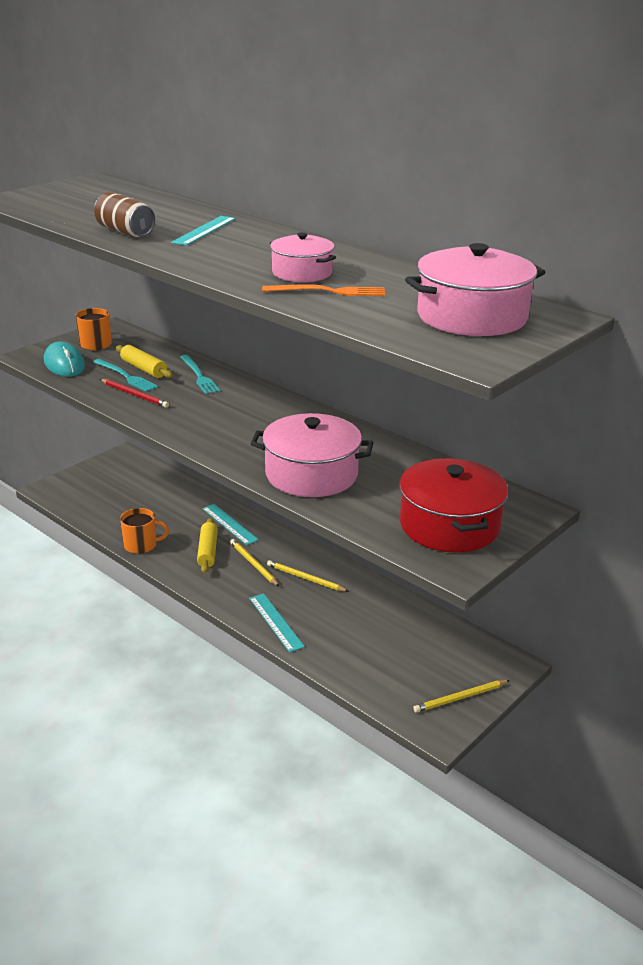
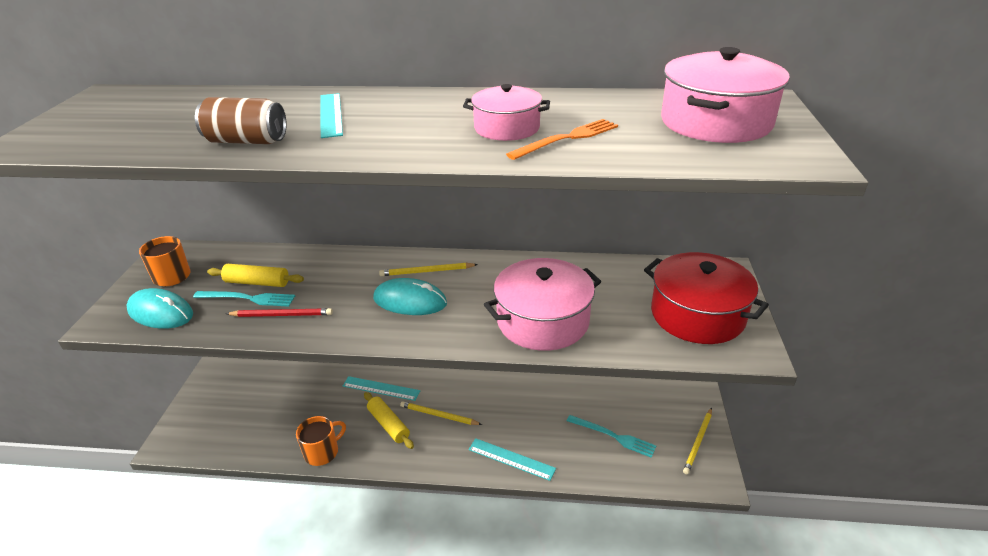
camera: 35 degrees left, 5 degrees up
turquoise fork [180,355,220,394] -> turquoise fork moved to [567,415,656,458]
yellow pencil [267,560,349,592] -> yellow pencil moved to [379,263,478,276]
none -> turquoise mouse [373,278,447,315]

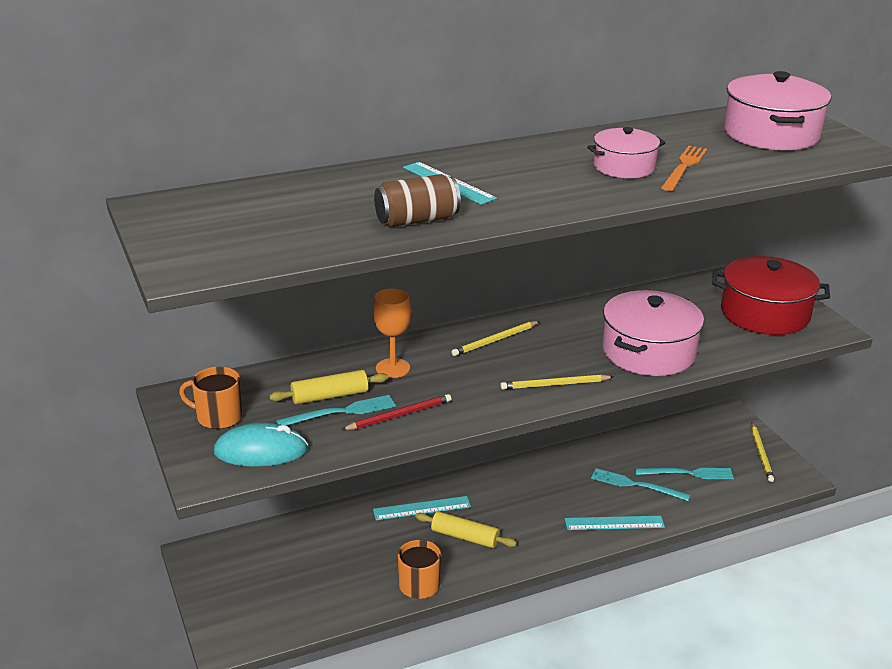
camera: 30 degrees left, 5 degrees down
turquoise mouse [373,278,447,315] -> none
yellow pencil [400,401,482,425] -> yellow pencil moved to [500,374,613,390]
none -> orange goblet [373,288,411,378]
none -> turquoise fork [591,468,690,501]

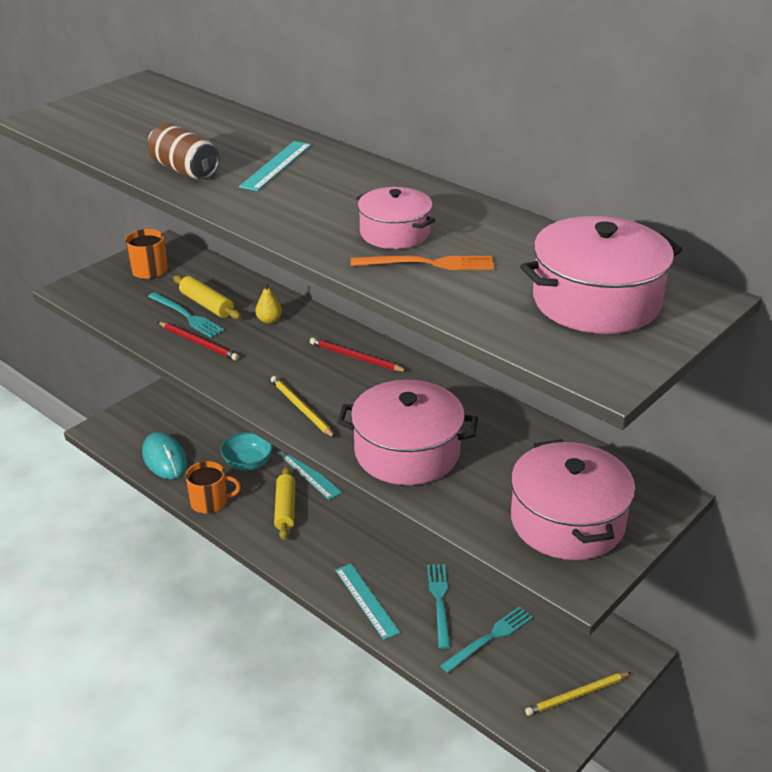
camera: 65 degrees right, 5 degrees up
turquoise mouse [214,423,308,467] -> turquoise mouse moved to [142,432,187,479]
orange goblet [373,288,411,378] -> yellow pear [255,282,282,324]
yellow pencil [451,321,540,356] -> red pencil [310,337,408,372]
turquoise fork [635,468,734,479] -> turquoise fork turned 105 degrees counterclockwise [440,606,533,673]
red pot [712,256,830,335] -> pink pot [511,439,636,560]
none -> turquoise bowl [221,432,273,470]

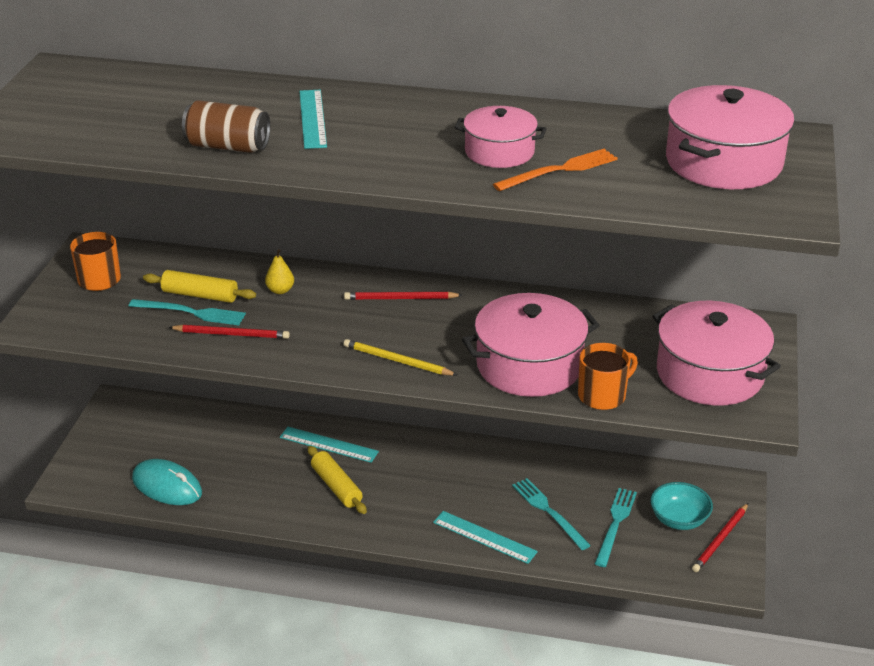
camera: 30 degrees left, 0 degrees up
orange mug [185,461,241,514] -> orange mug moved to [578,343,638,410]
turquoise bowl [221,432,273,470] -> turquoise bowl moved to [651,482,713,530]
yellow pencil [525,672,632,716] -> red pencil [692,503,748,572]

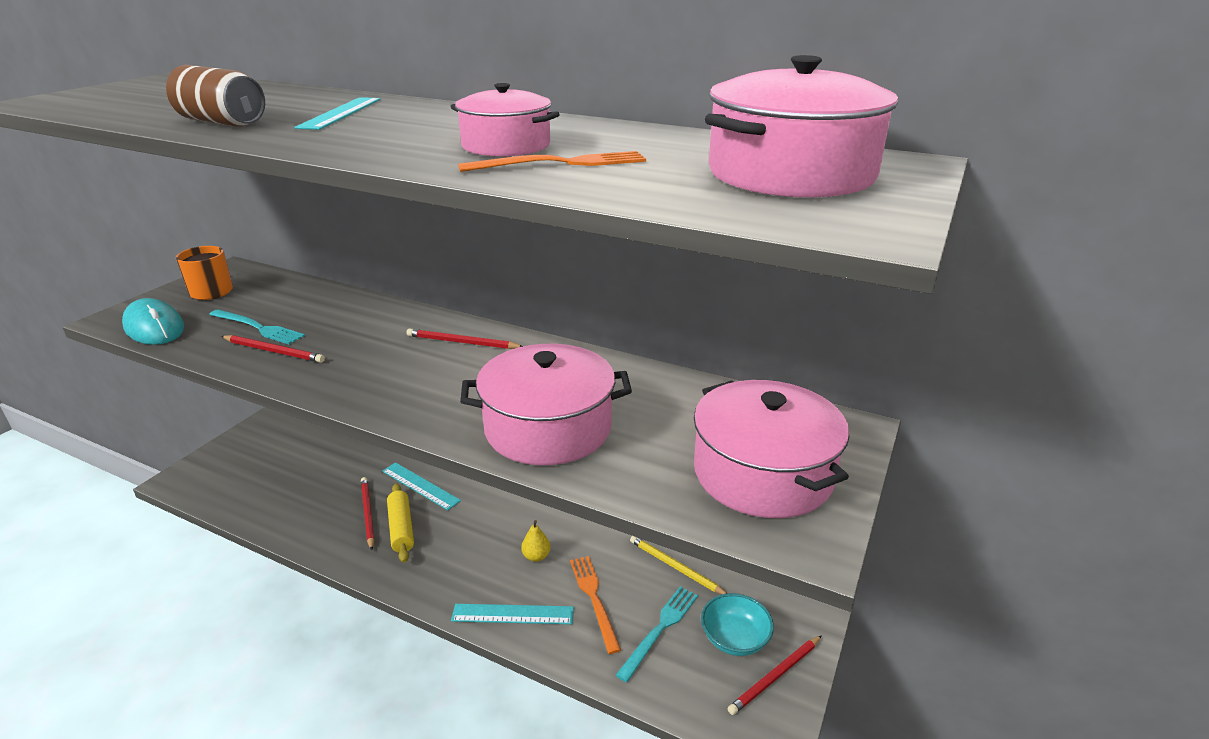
camera: 15 degrees right, 5 degrees down
turquoise mouse [132,459,202,505] -> turquoise mouse moved to [122,298,184,345]
yellow rolling pin [143,270,256,303] -> none
yellow pear [265,249,294,294] -> yellow pear moved to [521,520,551,562]
yellow pencil [344,339,457,376] -> yellow pencil moved to [630,536,727,594]
turquoise ruler [433,511,538,564] -> turquoise ruler turned 45 degrees counterclockwise [451,604,574,624]
turquoise fork [512,478,591,550] -> orange fork [570,556,621,654]
orange mug [578,343,638,410] -> none
none -> red pencil [361,477,374,550]

